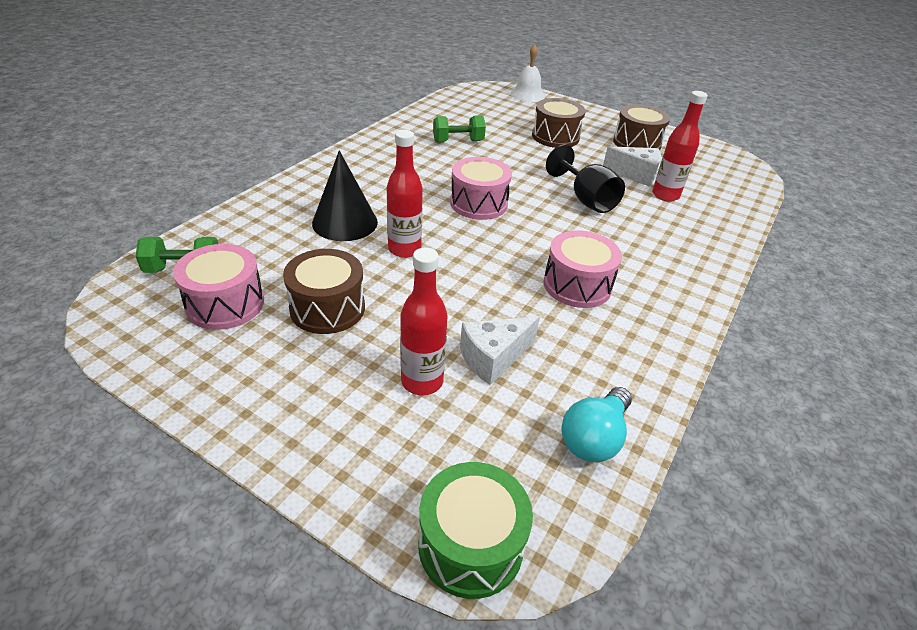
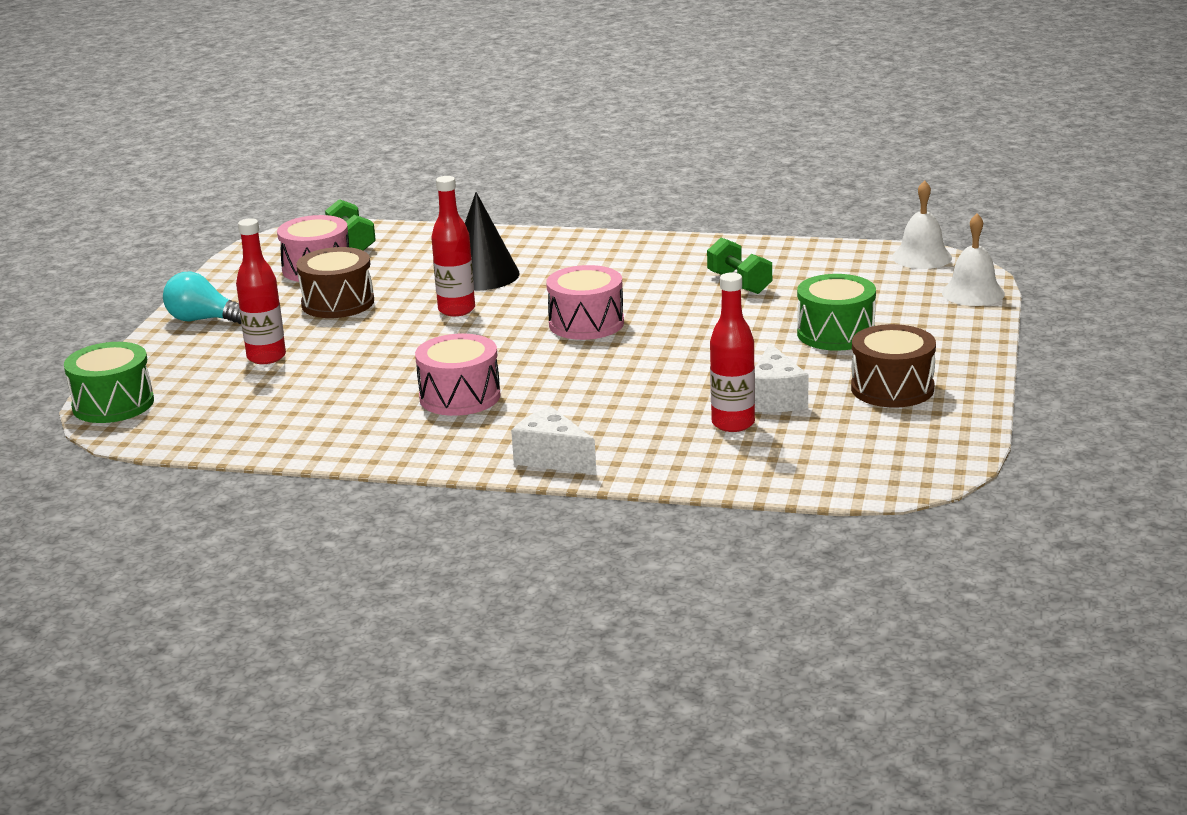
camera: 75 degrees right, 15 degrees down
white cheese [460,316,540,385] -> white cheese moved to [511,407,597,475]
brown drum [532,98,586,148] -> green drum [797,274,876,351]
black goblet [546,145,625,213] -> none
turquoise light bulb [562,387,632,462] -> turquoise light bulb moved to [163,272,241,324]
none -> white bell [892,180,952,269]

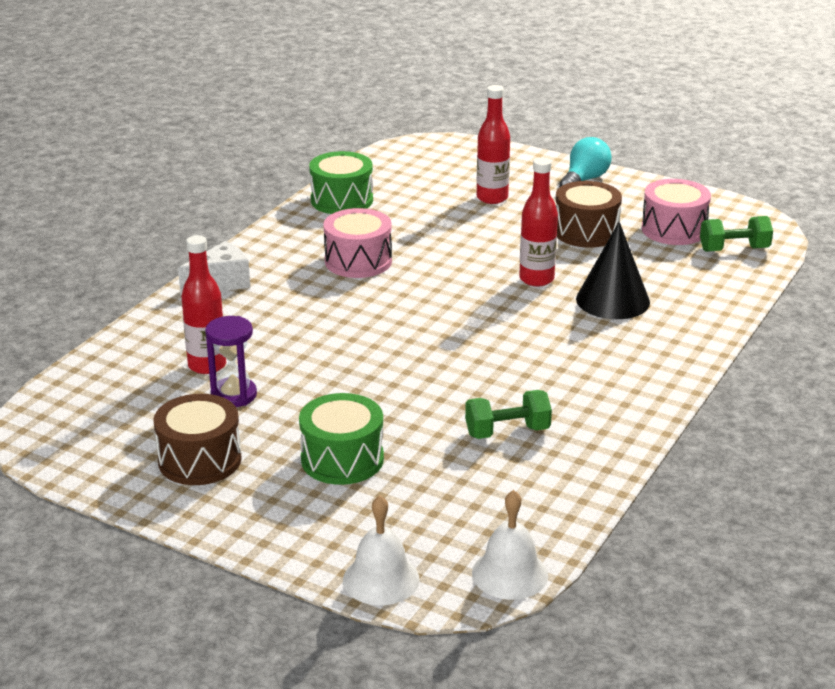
camera: 105 degrees right, 5 degrees up
green drum [64,342,154,423] -> green drum moved to [309,151,373,214]
pink drum [546,265,624,340] -> none
white cheese [755,343,808,412] -> purple hourglass [205,316,257,407]

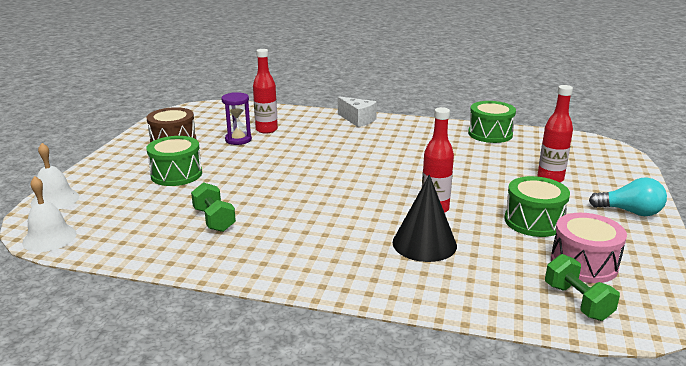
camera: 75 degrees right, 5 degrees down
pink drum [324,208,392,278] -> none
brown drum [556,181,622,248] -> green drum [505,176,570,237]

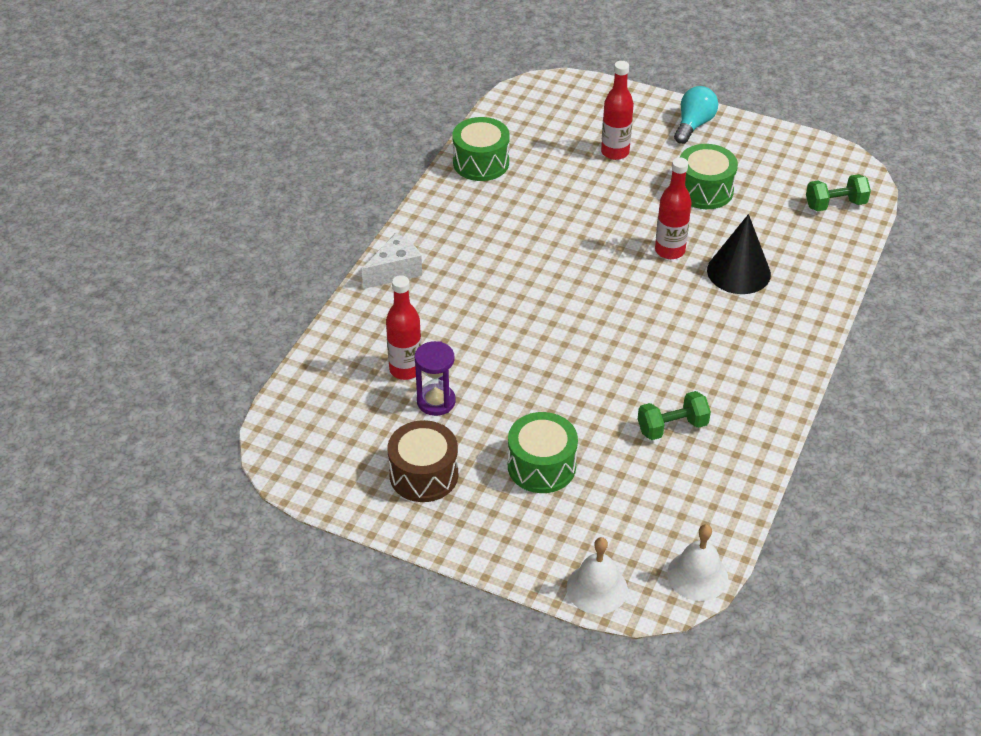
camera: 80 degrees left, 20 degrees up
pink drum [551,213,627,283] -> none

